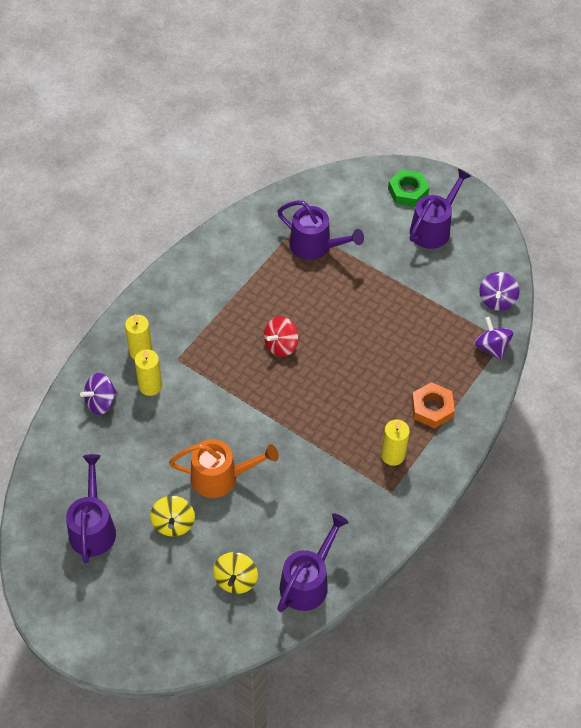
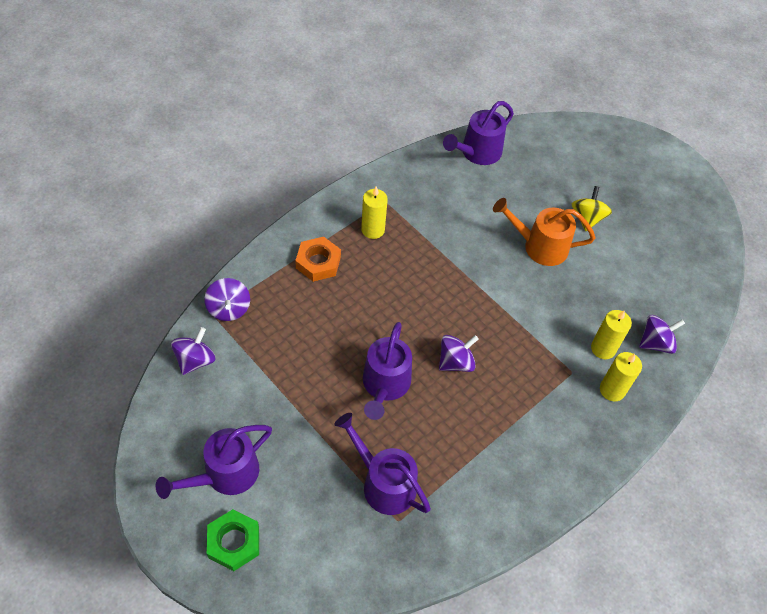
camera: 170 degrees left, 0 degrees up
purple watering can [66,454,116,563] -> purple watering can moved to [363,322,412,420]
yellow spinning top [213,552,258,594] -> none
red spinning top [264,316,299,357] -> purple spinning top [439,335,479,372]

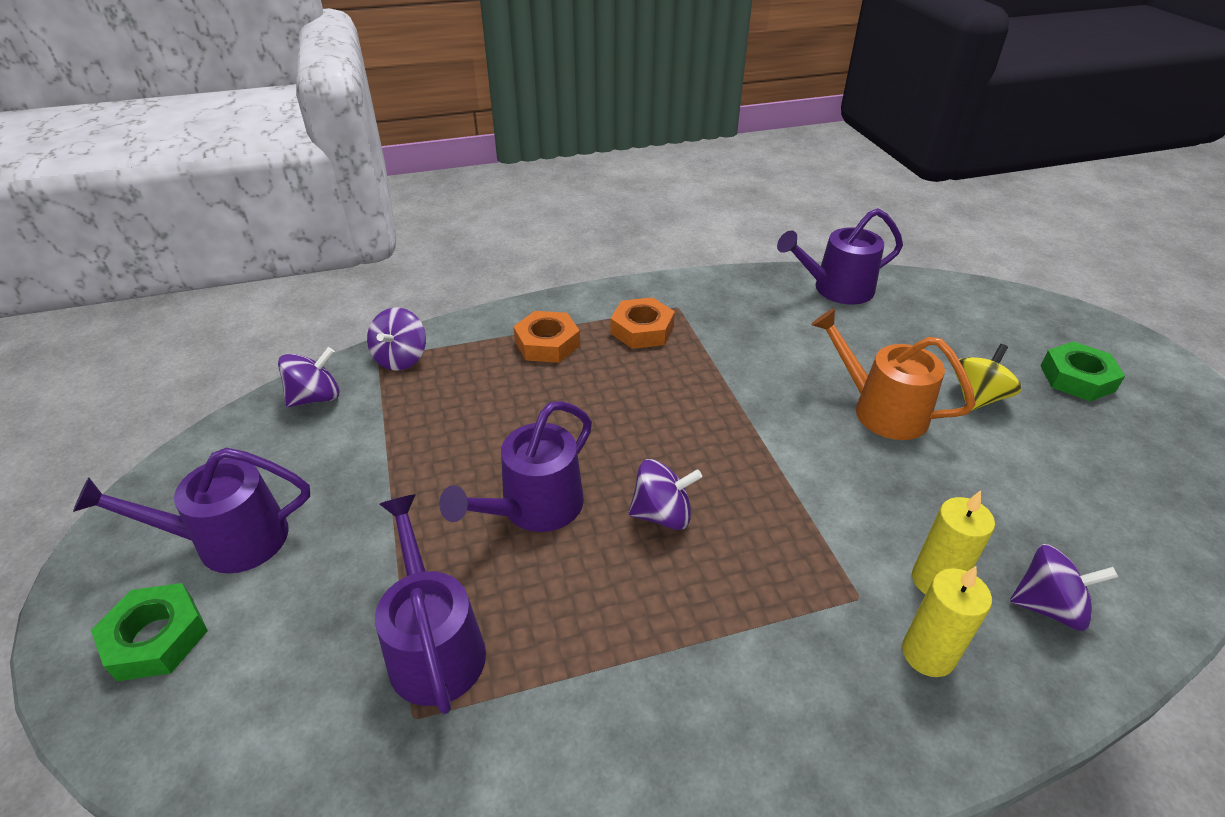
camera: 30 degrees right, 15 degrees down
yellow candle [361,186,388,239] -> orange nut [611,297,675,349]
none -> green nut [1040,341,1125,401]

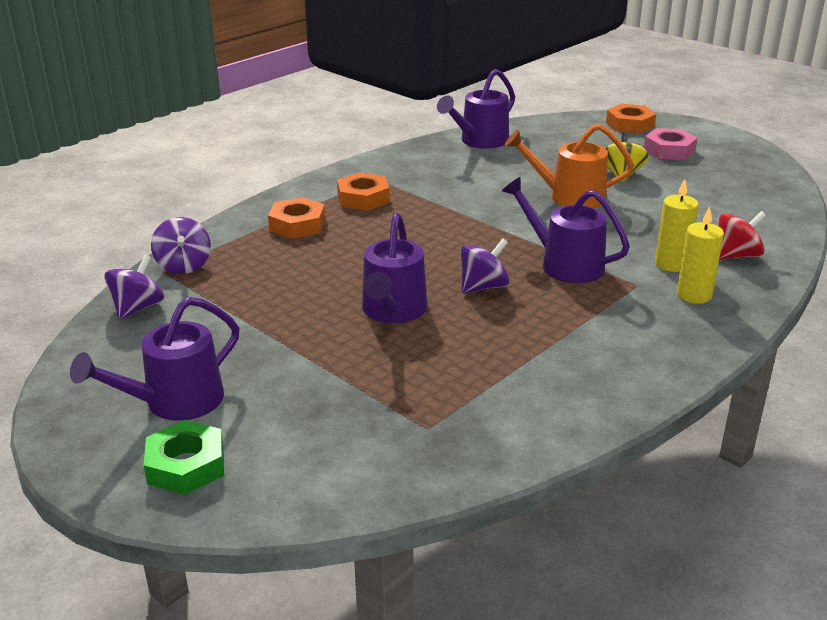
camera: 30 degrees left, 10 degrees down
purple watering can [375,494,486,714] -> purple watering can moved to [502,177,630,283]
purple spinning top [1010,544,1118,631] -> red spinning top [718,211,766,260]
green nut [1040,341,1125,401] -> pink nut [644,128,697,160]
none -> orange nut [606,104,656,134]

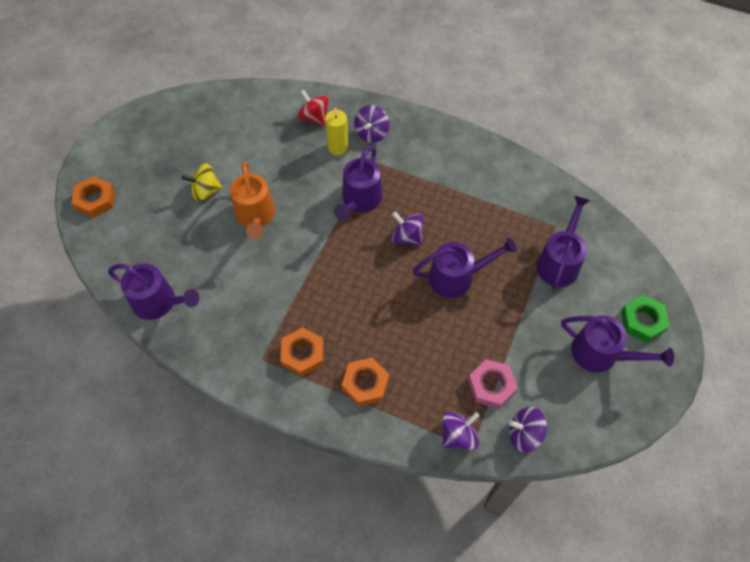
camera: 110 degrees left, 30 degrees up
pink nut [644,128,697,160] -> pink nut moved to [468,359,518,409]
yellow candle [677,206,724,304] -> purple spinning top [354,105,390,142]
none -> purple watering can [536,195,591,289]

